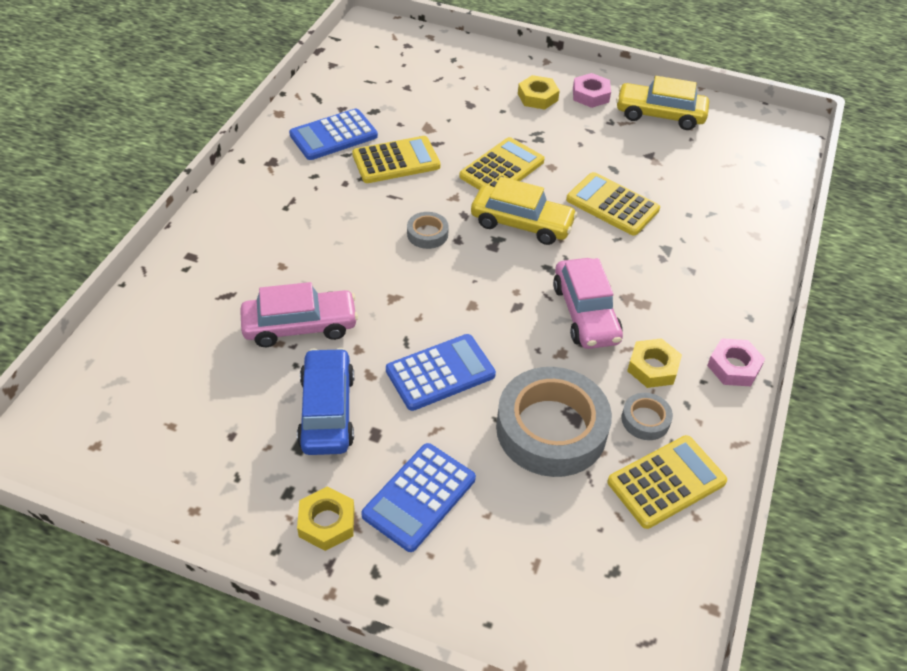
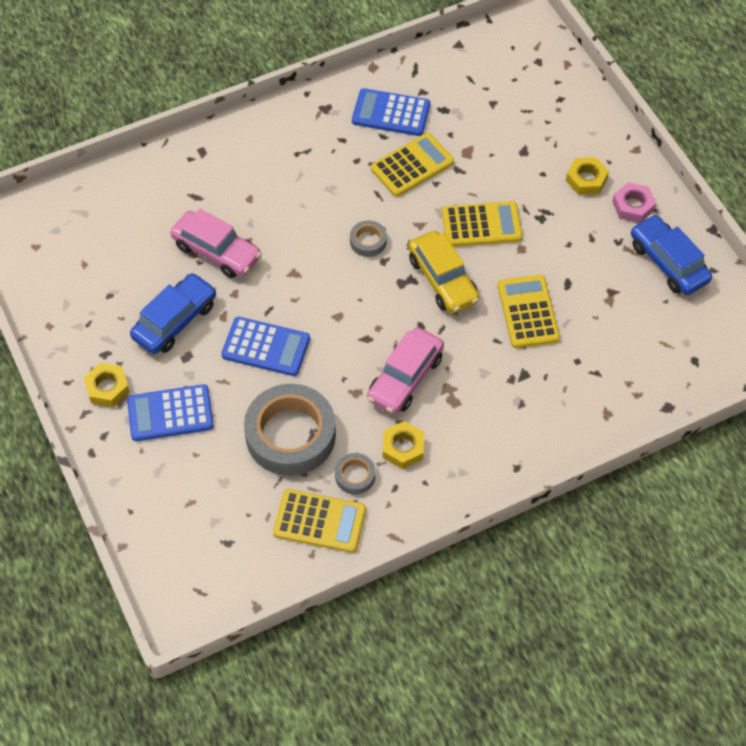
camera: 45 degrees right, 10 degrees up
yellow calculator [352,136,440,183] -> yellow calculator turned 60 degrees counterclockwise [371,133,454,197]
yellow car [616,76,709,130] -> blue car [631,214,712,295]
pink nut [707,338,765,386] -> none

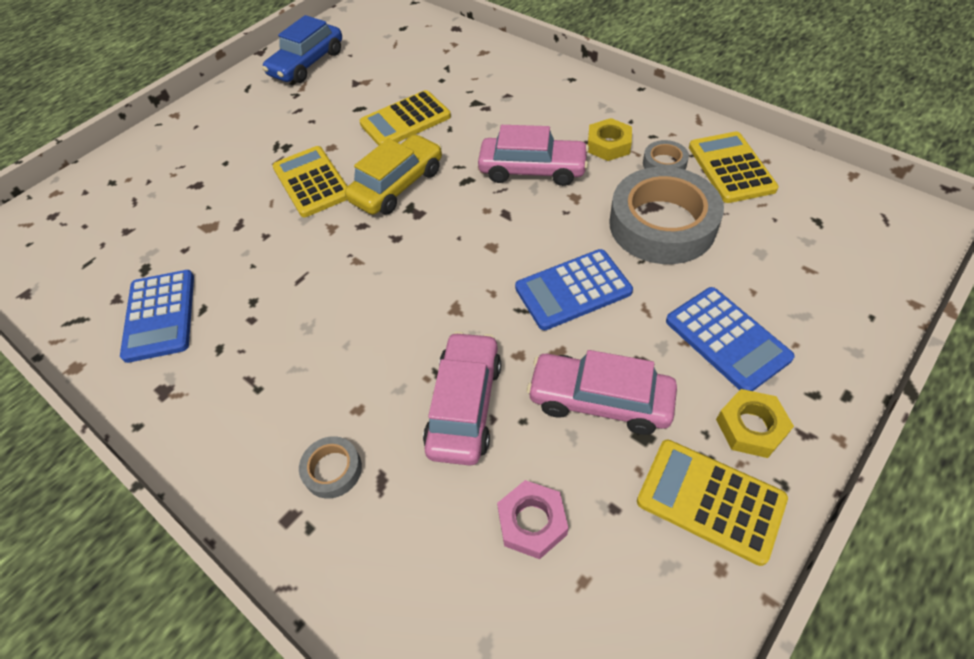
camera: 110 degrees left, 5 degrees down
blue car [130,273,216,354] -> pink car [527,350,677,435]
blue calculator [221,317,310,376] -> blue calculator turned 105 degrees counterclockwise [515,249,633,330]
grey tape [350,220,387,257] -> grey tape moved to [299,436,362,498]
yellow calculator [371,133,454,197] -> yellow calculator moved to [637,440,788,566]
yellow nut [566,157,609,195] -> none
pink nut [612,182,656,223] -> pink nut moved to [497,480,568,559]

